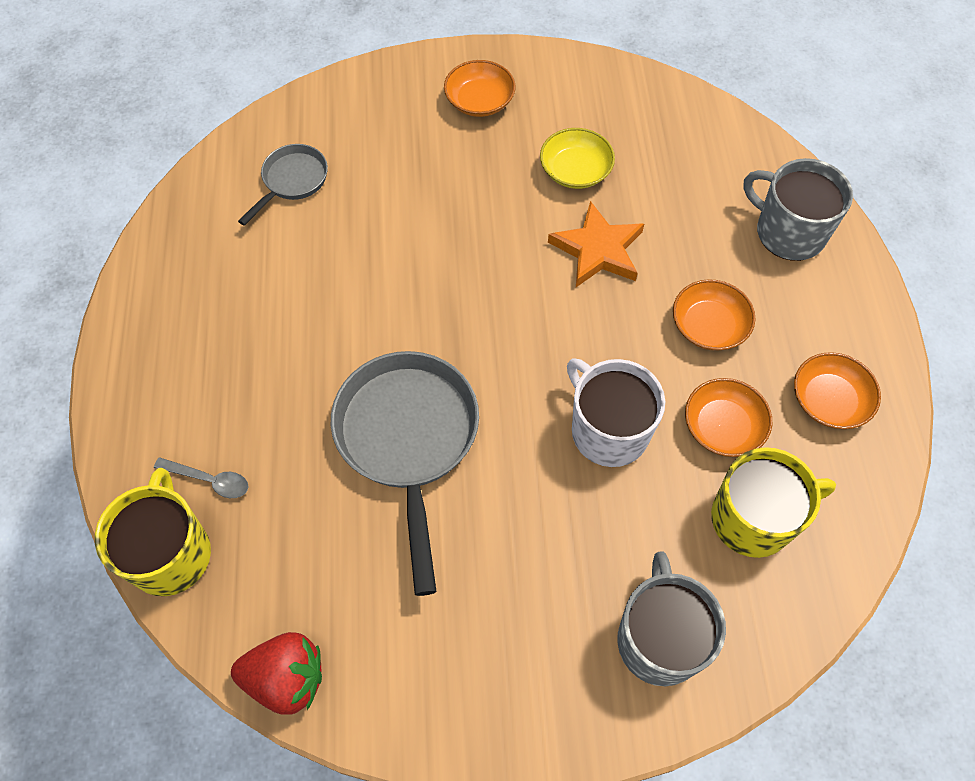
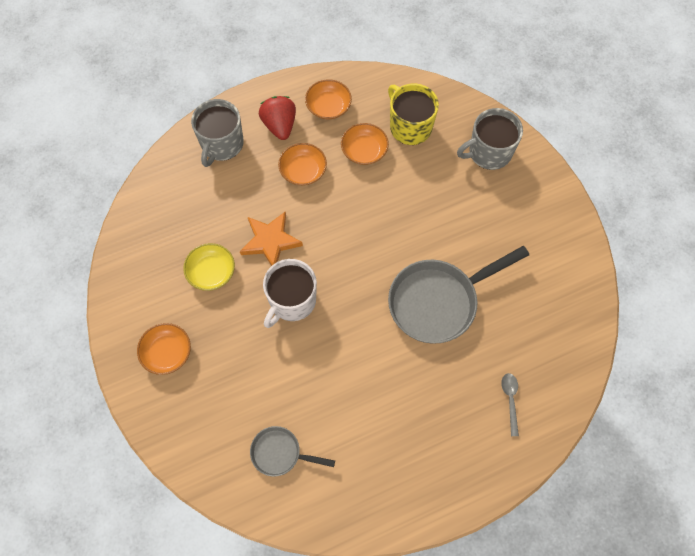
camera: 110 degrees left, 5 degrees up
yellow mug [95,468,211,596] -> none
red strawberry [231,632,322,715] -> red strawberry moved to [259,96,296,140]
white mug [567,358,665,467] -> white mug moved to [263,259,317,328]

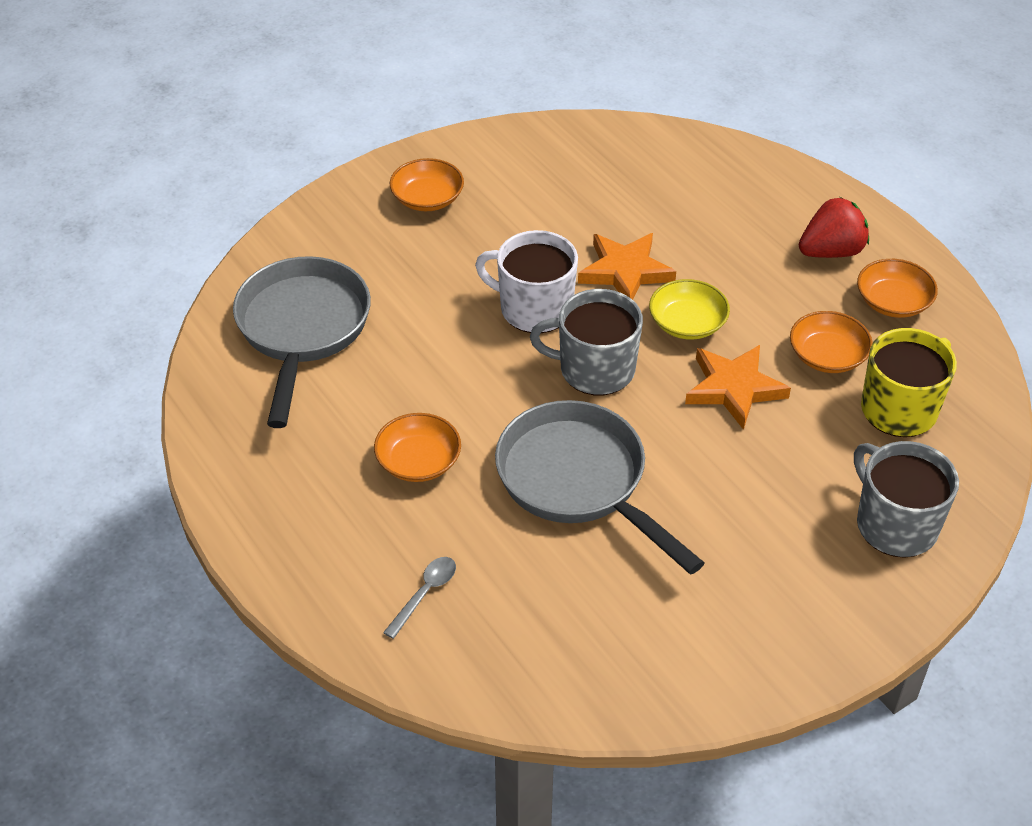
camera: 80 degrees right, 20 degrees down
yellow bowl [183,243,235,291] -> yellow bowl moved to [649,279,730,340]
grey mug [191,99,244,167] -> grey mug moved to [530,289,643,395]
grey pan [250,426,335,477] -> grey pan [233,256,371,428], size x1.92
orange bowl [278,143,327,185] -> orange bowl moved to [374,413,461,482]
grey spoon [501,373,519,436] -> grey spoon turned 45 degrees counterclockwise [383,557,456,639]
none -> orange star [685,345,791,430]

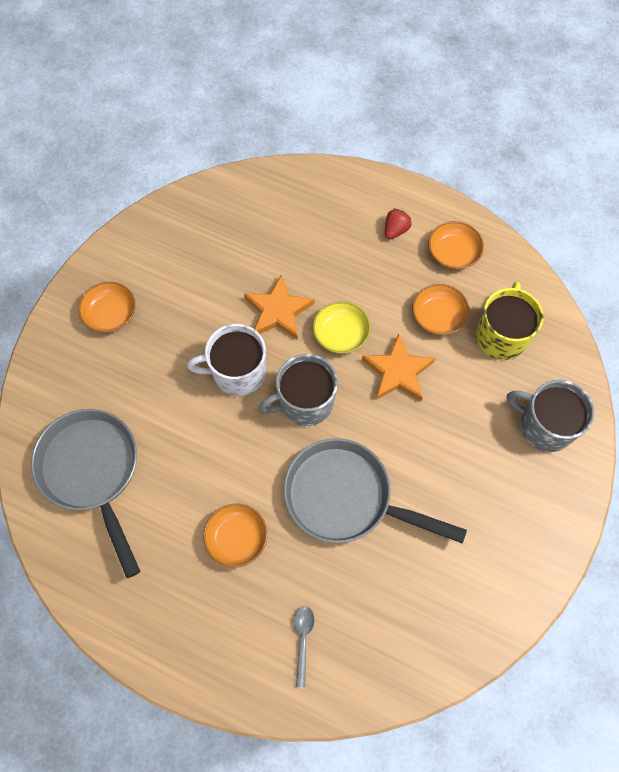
camera: 30 degrees left, 20 degrees up
red strawberry [799,197,869,258] -> red strawberry [385,208,411,239], size x0.62

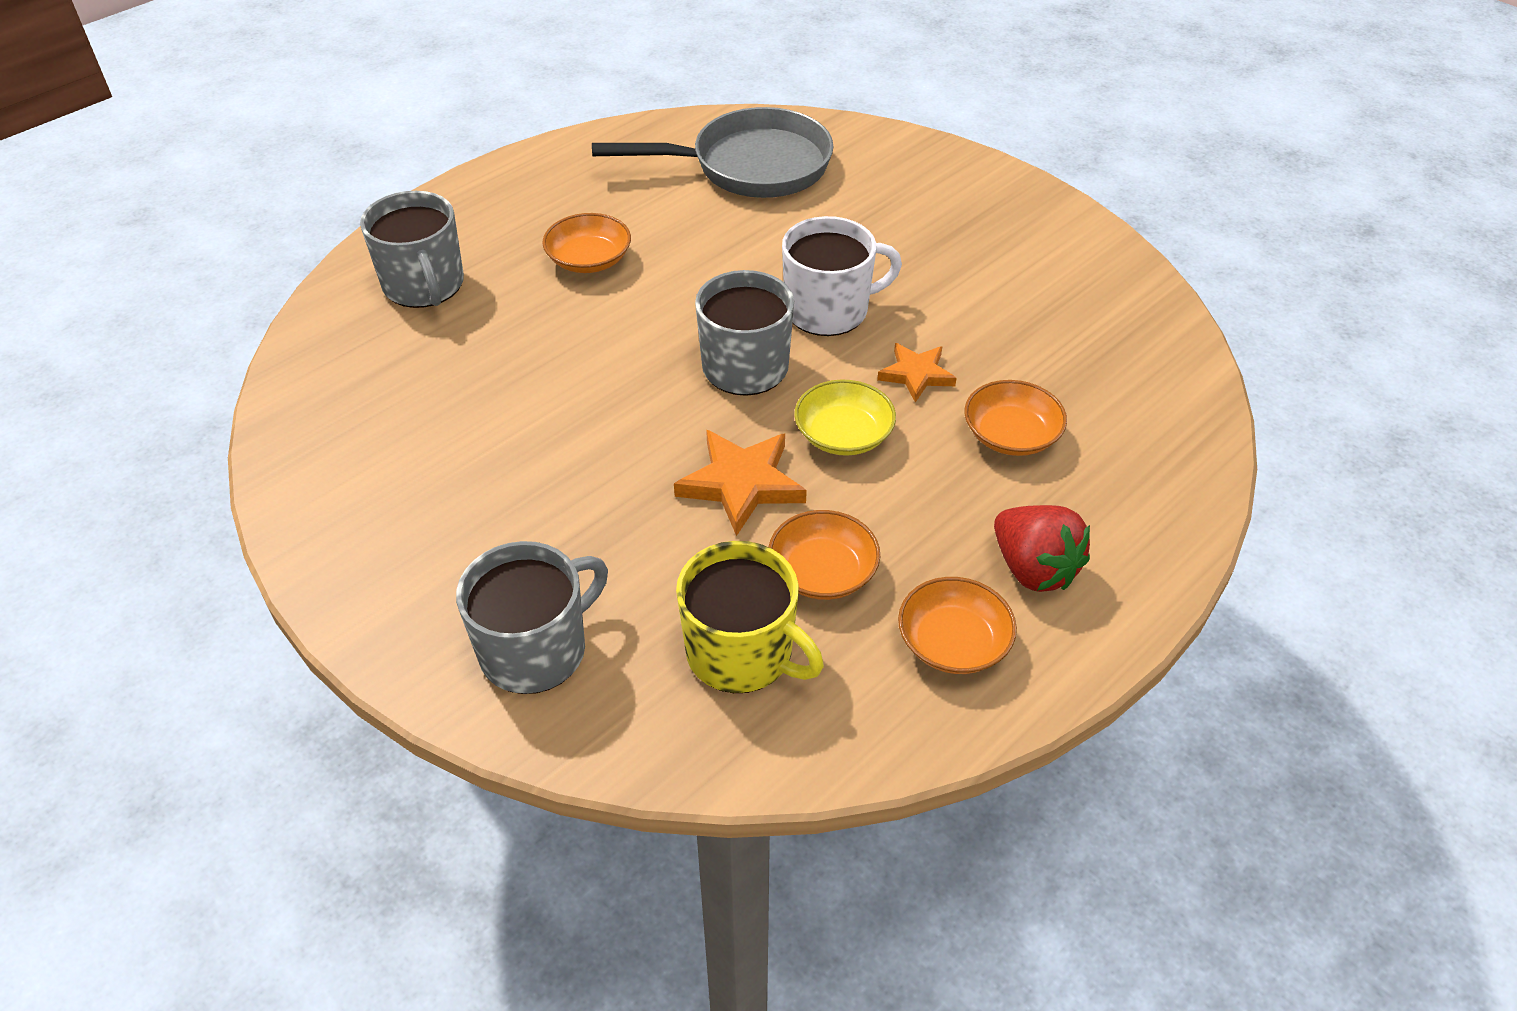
camera: 110 degrees right, 20 degrees down
orange bowl [78,282,136,333] -> orange bowl moved to [965,380,1067,456]
white mug [187,324,266,396] -> white mug turned 60 degrees clockwise [782,216,902,336]
orange star [244,274,314,340] -> orange star [877,343,957,403], size x0.64
grey pan [283,438,467,544] -> none
grey spoon [294,606,314,687] -> grey mug [360,191,464,308]
red strawberry [385,208,411,239] -> red strawberry [994,505,1090,592], size x1.61

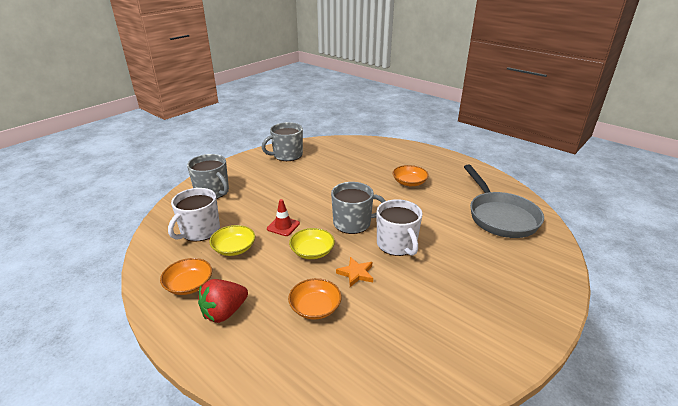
camera: 85 degrees right, 15 degrees down
grey mug [360,191,464,308] -> grey mug moved to [262,122,303,161]
orange star [674,430,807,536] -> red traffic cone [267,199,300,236]
yellow mug [676,541,824,693] -> white mug [168,188,220,242]
orange bowl [769,510,880,600] -> yellow bowl [209,225,255,256]

